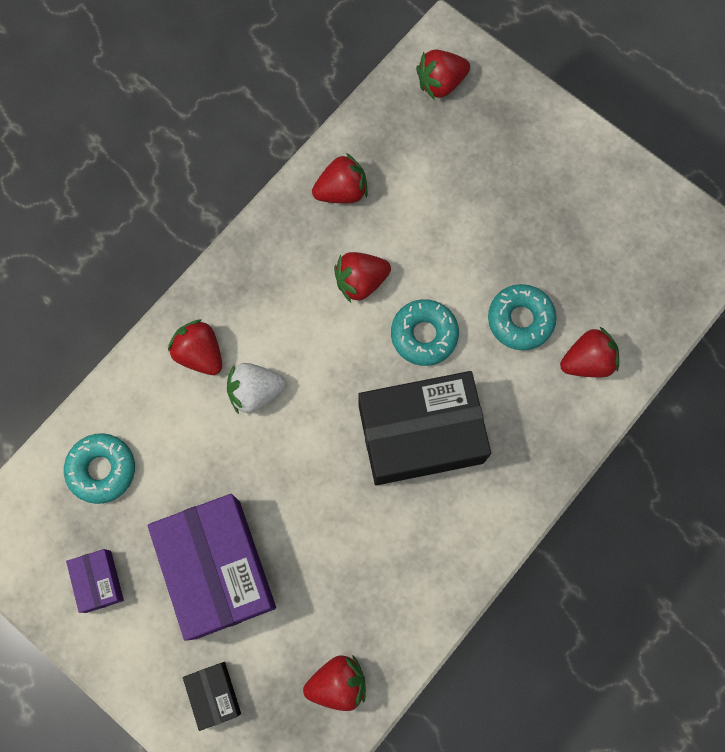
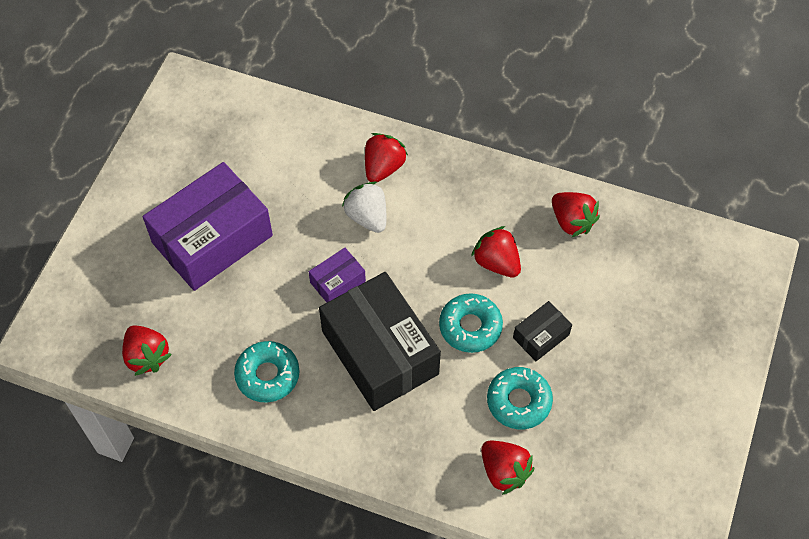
camera: 70 degrees right, 15 degrees down
turquoise donut [64,433,135,504] -> turquoise donut moved to [234,341,300,403]
purple box [66,549,124,613] -> purple box moved to [309,248,366,302]
black box [183,662,241,731] -> black box moved to [513,301,572,361]
red strawberry [416,50,470,100] -> none

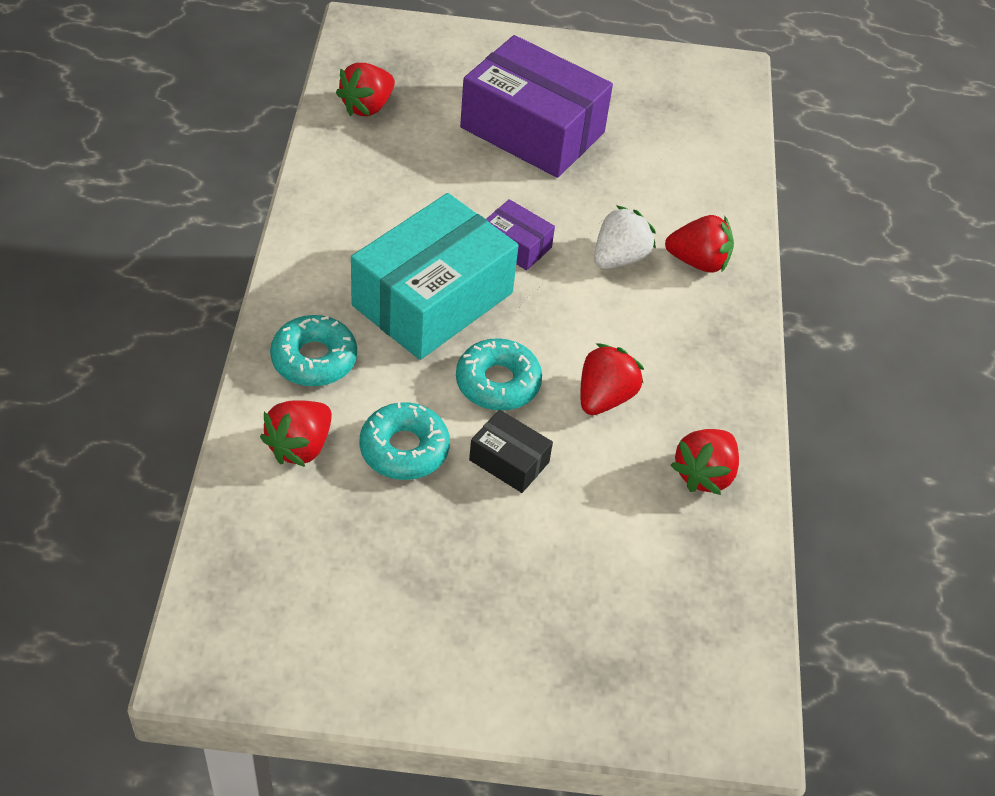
camera: 70 degrees right, 10 degrees down
turquoise donut [234,341,300,403] -> turquoise donut moved to [270,315,357,386]
black box [319,272,441,411] -> turquoise box [351,193,519,360]

